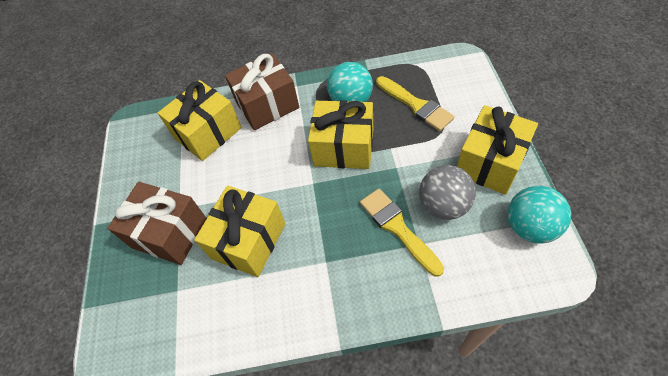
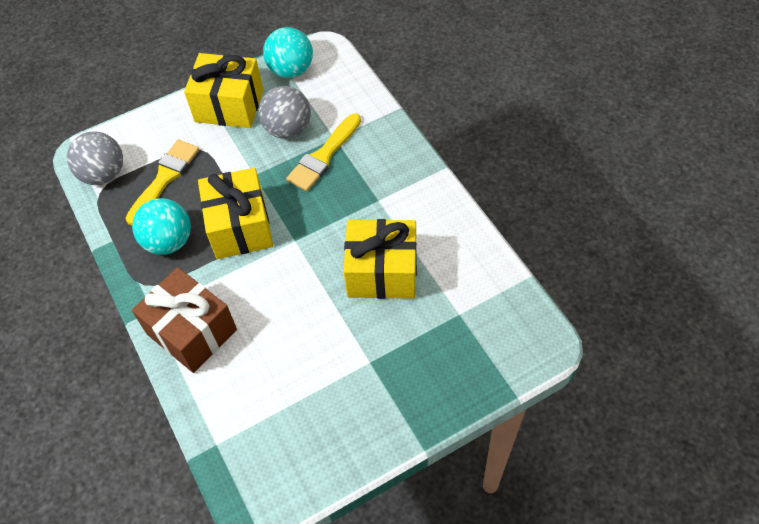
camera: 115 degrees left, 0 degrees up
brown gift [107,182,207,265] -> none
yellow gift [158,80,242,161] -> none
none -> grey ball [67,131,123,185]

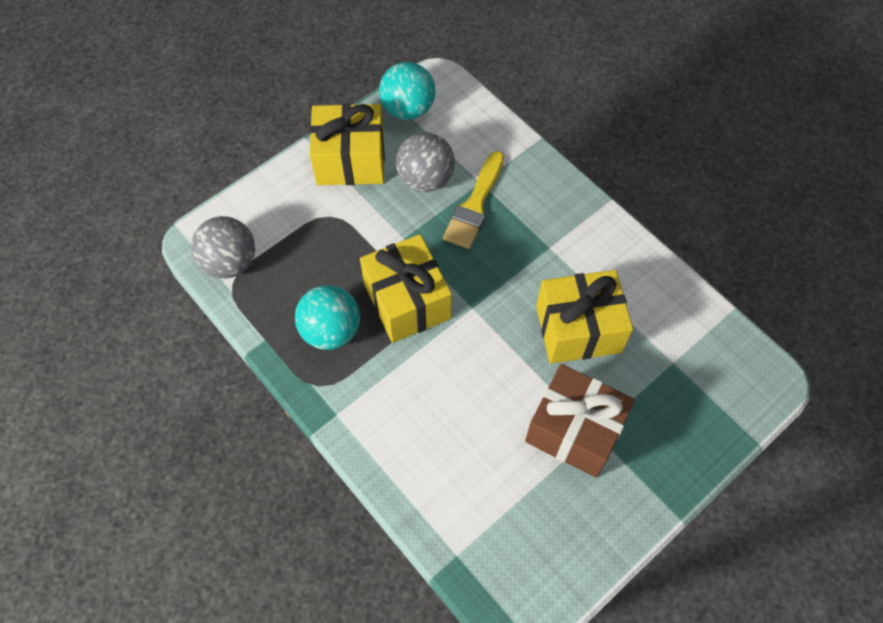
camera: 15 degrees left, 5 degrees up
yellow brush [126,140,199,226] -> none
brown gift [132,267,237,373] -> brown gift moved to [525,364,635,478]

